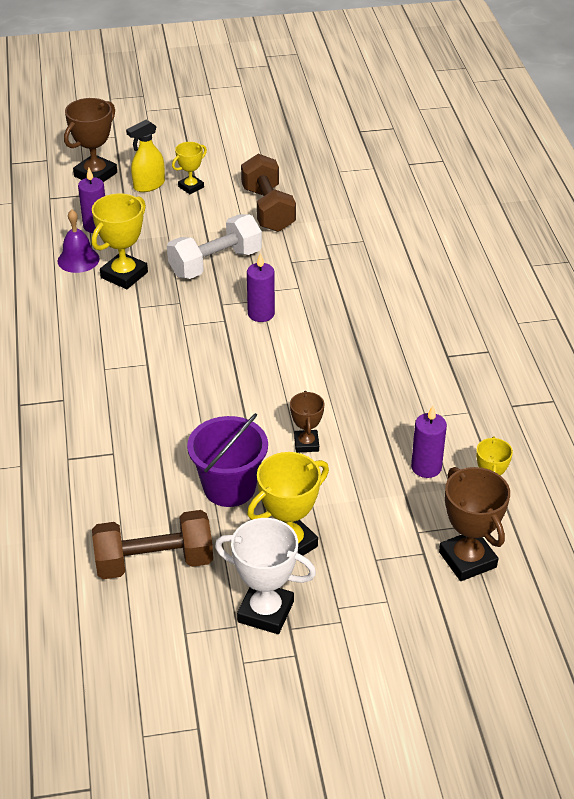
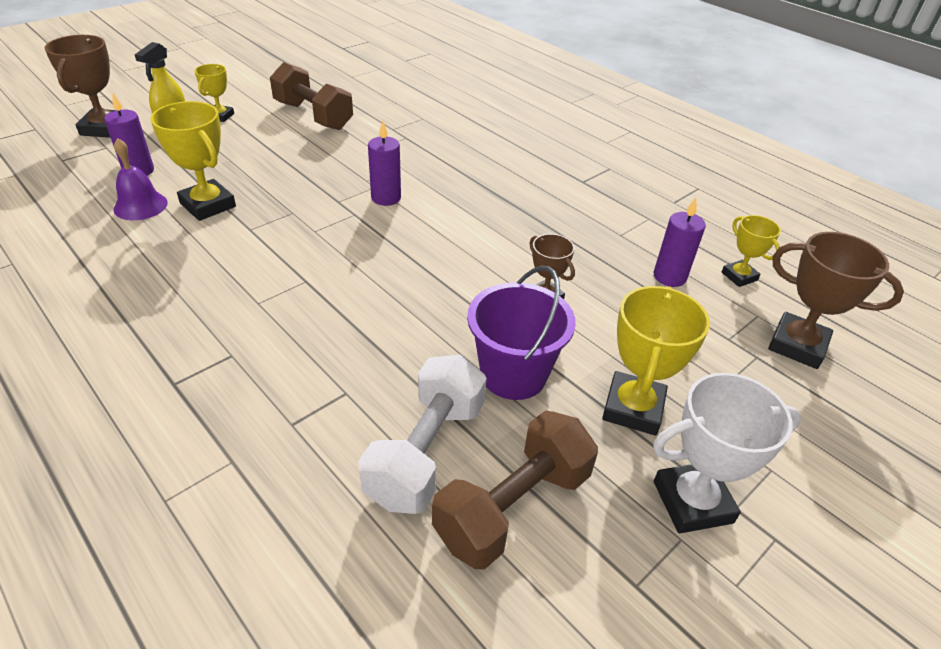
camera: 35 degrees left, 0 degrees up
yellow trophy [92,193,148,289] -> yellow trophy turned 45 degrees counterclockwise [150,101,236,221]
white dumbbell [167,214,262,279] -> white dumbbell moved to [358,355,487,514]

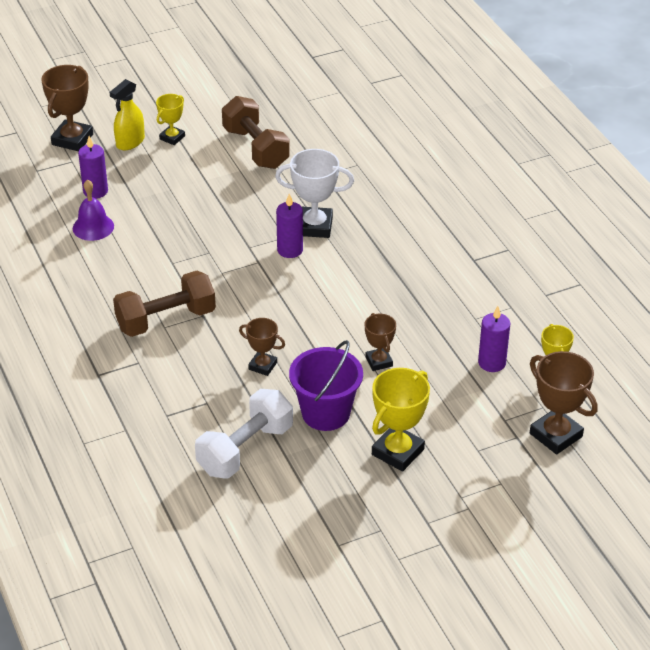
camera: 20 degrees right, 0 degrees up
yellow trophy [150,101,236,221] -> none
brown dumbbell [432,411,598,570] -> brown dumbbell moved to [113,271,216,337]
white trophy [653,373,801,533] -> white trophy moved to [275,149,354,238]
none -> brown trophy [239,318,285,376]

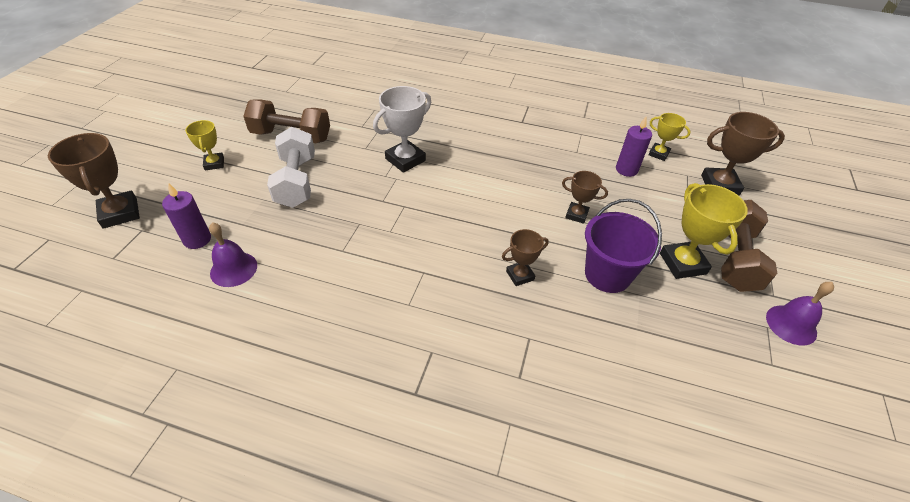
camera: 50 degrees left, 5 degrees up
yellow spray bottle [110,79,145,150] -> none
brown dumbbell [113,271,216,337] -> brown dumbbell moved to [721,200,777,292]
white dumbbell [195,389,293,479] -> white dumbbell moved to [267,127,315,208]
purple candle [276,194,303,258] -> none
none -> purple bell [766,282,834,346]

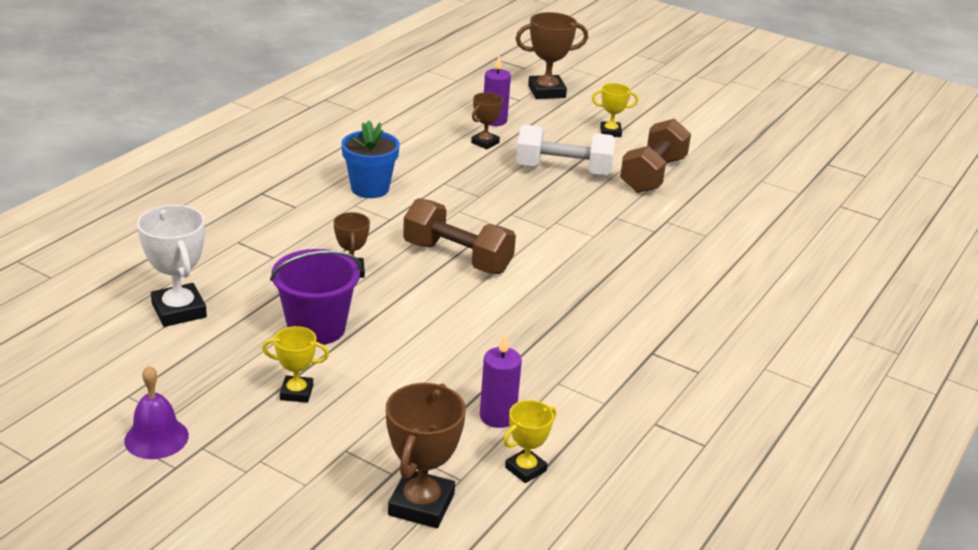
camera: 105 degrees right, 15 degrees down
purple bell [209,222,257,287] -> none
white trophy [373,86,431,173] -> white trophy moved to [137,205,207,327]
brown trophy [562,171,608,224] -> brown trophy moved to [471,92,503,149]
yellow trophy [660,183,748,279] -> yellow trophy [262,326,329,403], size x0.60
brown dumbbell [721,200,777,292] -> brown dumbbell moved to [403,198,516,274]
none -> blue flower pot [341,120,400,198]

